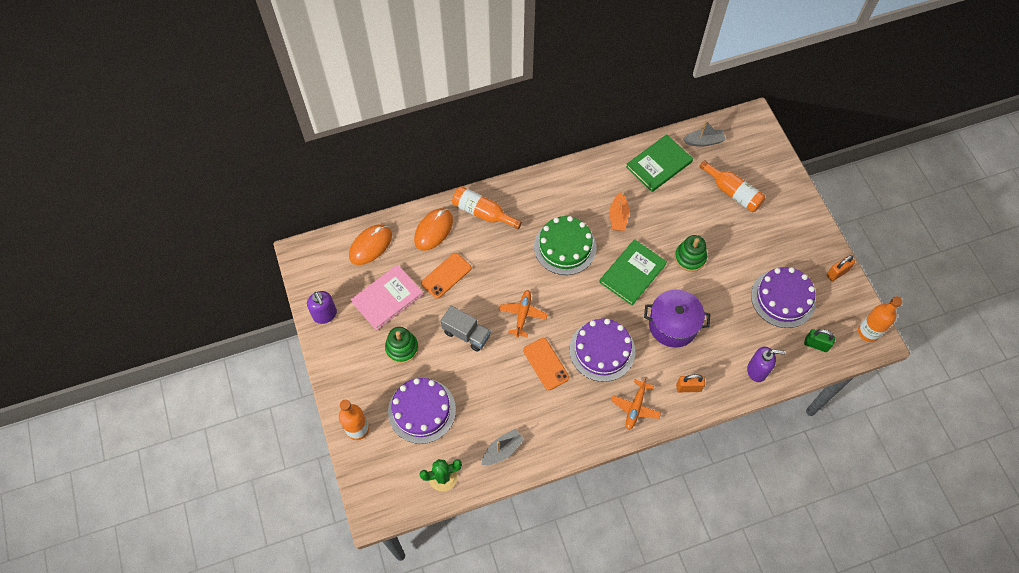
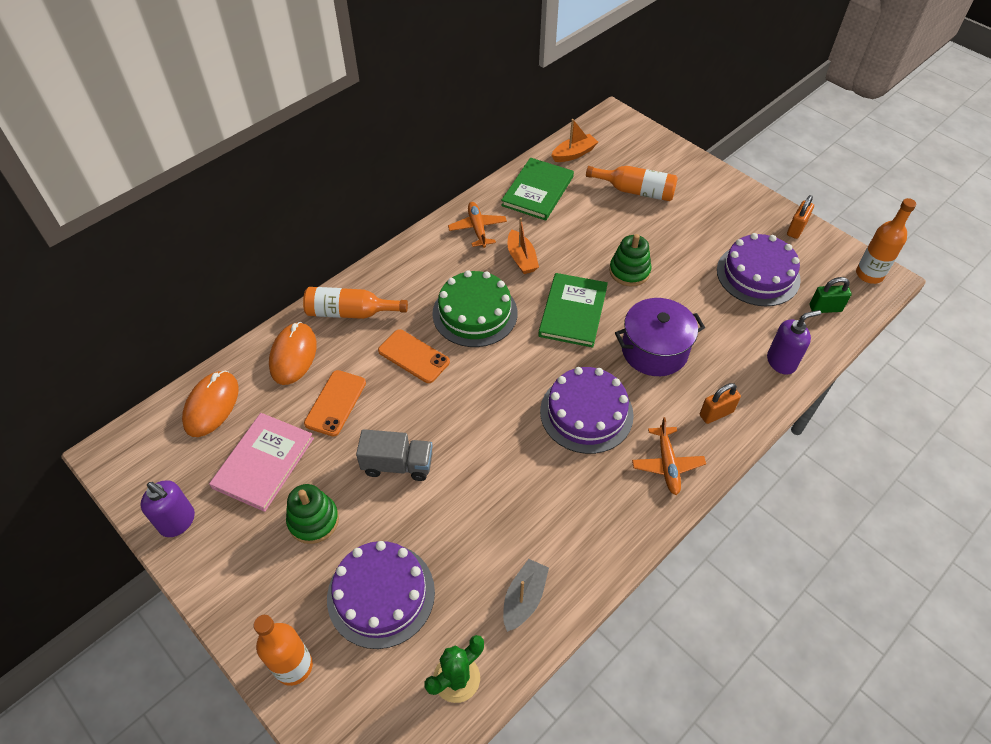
camera: 25 degrees left, 10 degrees down
orange plane [499,290,548,338] -> orange plane moved to [448,202,507,248]
orange phone [523,338,569,390] -> orange phone moved to [378,329,450,383]
grey boat [683,120,725,147] -> orange boat [551,119,598,162]

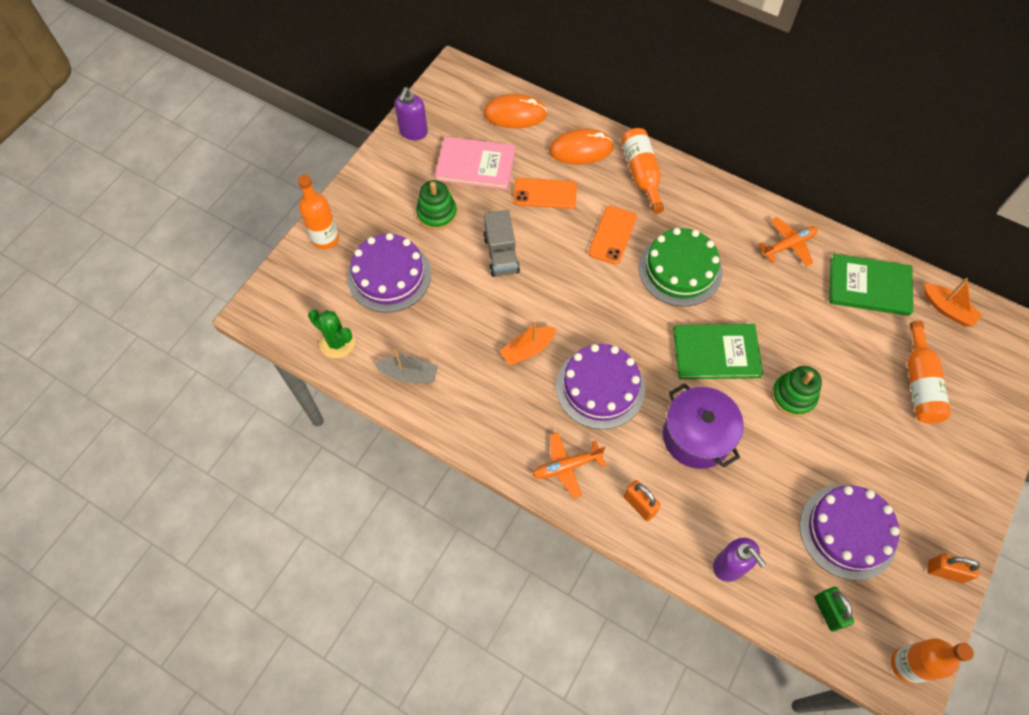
camera: 75 degrees right, 10 degrees up
orange boat [507,218,539,274] -> orange boat moved to [499,321,556,366]

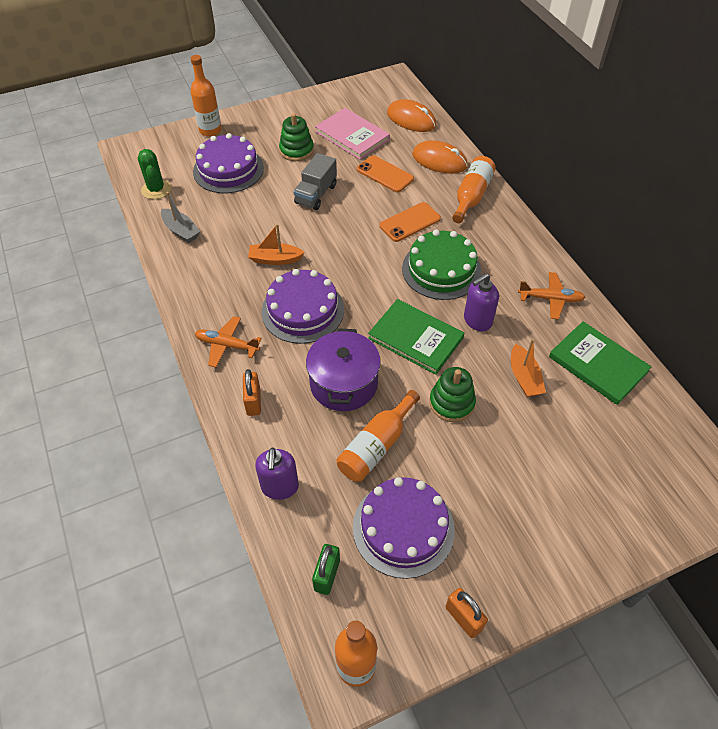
camera: 35 degrees right, 10 degrees down
purple soap dispenser [395,87,428,140] -> purple soap dispenser moved to [464,273,499,331]
orange bottle [907,320,951,423] -> orange bottle moved to [337,390,420,482]
orange boat [924,278,982,327] -> orange boat moved to [511,339,546,397]

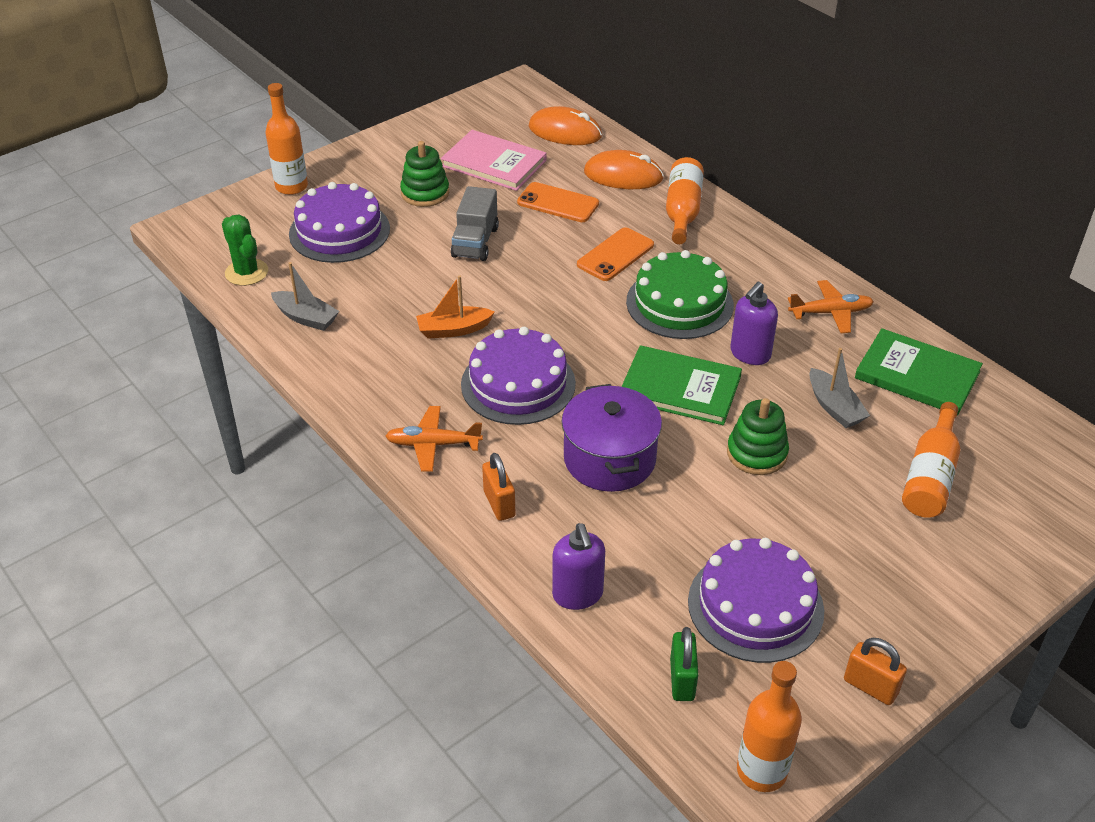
camera: 15 degrees left, 10 degrees down
orange bottle [337,390,420,482] -> orange bottle moved to [902,402,960,518]
orange boat [511,339,546,397] -> grey boat [809,348,870,428]

